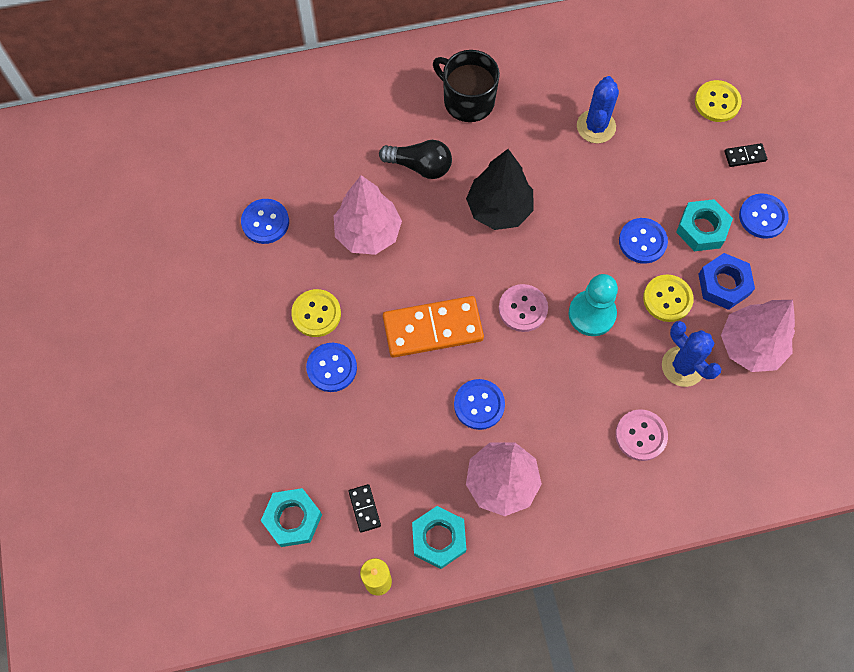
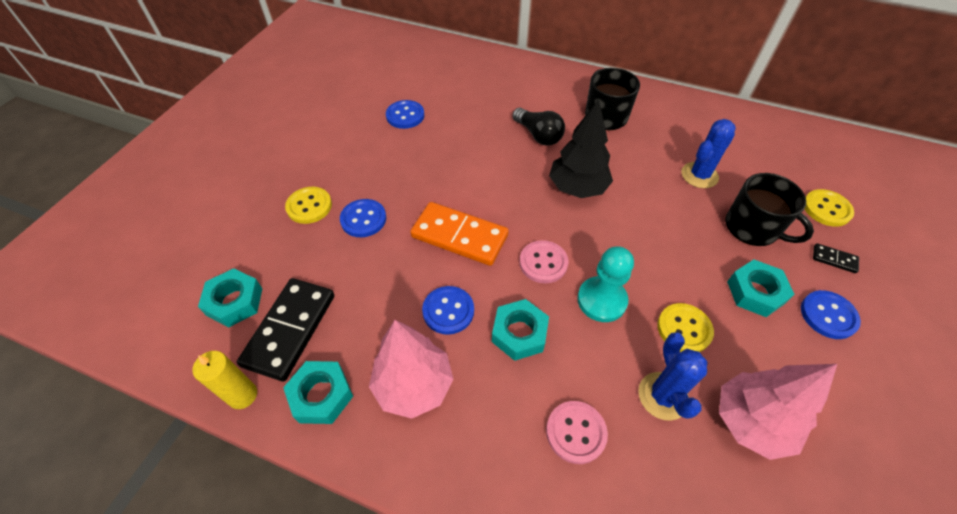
camera: 35 degrees right, 15 degrees down
yellow button [291,289,341,337] -> yellow button moved to [285,187,332,224]
pink tree [334,175,402,255] -> none
black domino [348,484,381,533] -> black domino [237,278,334,382], size x2.28
blue button [619,218,668,264] -> none
blue nut [698,253,755,310] -> none
none -> turquoise nut [492,299,549,361]
none -> black mug [725,173,814,246]

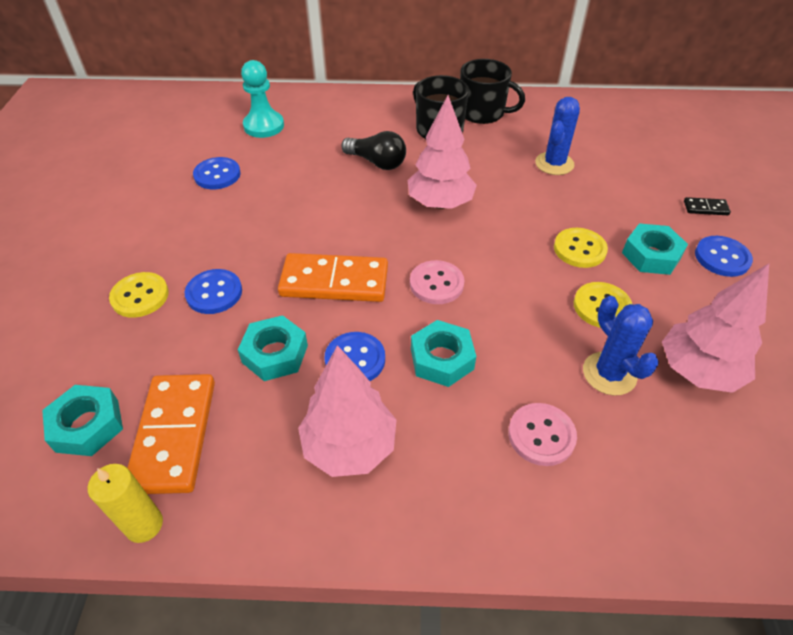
camera: 20 degrees left, 5 degrees down
black domino [237,278,334,382] -> orange domino [127,374,215,494]
turquoise nut [283,361,353,424] -> turquoise nut moved to [238,315,308,381]
black tree [549,100,613,198] -> pink tree [408,95,477,209]
turquoise pawn [577,246,634,322] -> turquoise pawn moved to [241,60,284,138]
black mug [725,173,814,246] -> black mug moved to [460,59,525,124]
yellow button [804,189,854,227] -> yellow button moved to [554,228,608,268]

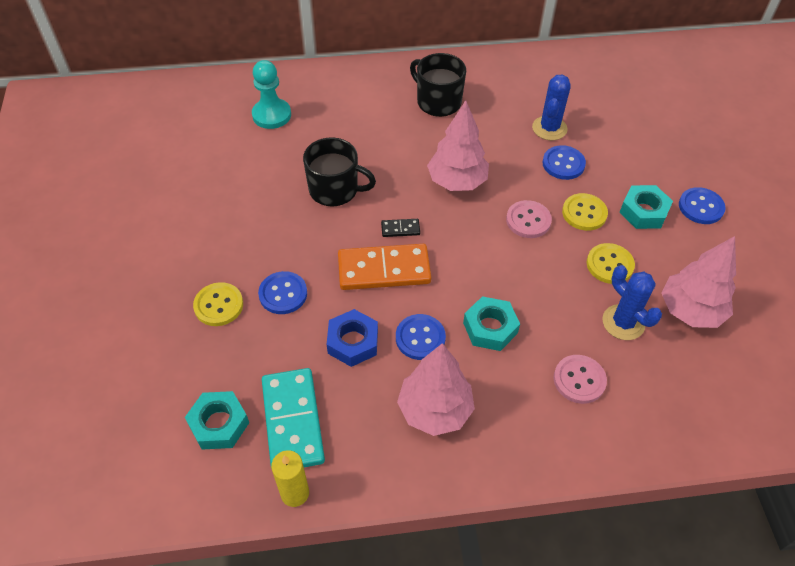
camera: 10 degrees left, 5 degrees up
orange domino [127,374,215,494] -> turquoise domino [262,368,325,469]
blue button [193,157,241,189] -> blue button moved to [542,145,586,180]
turquoise nut [238,315,308,381] -> blue nut [327,309,378,367]
black light bulb [341,131,406,170] -> none
pink button [410,260,464,304] -> pink button moved to [506,200,552,238]
black mug [460,59,525,124] -> black mug moved to [303,137,376,207]
black domino [684,197,731,215] -> black domino moved to [381,219,420,237]

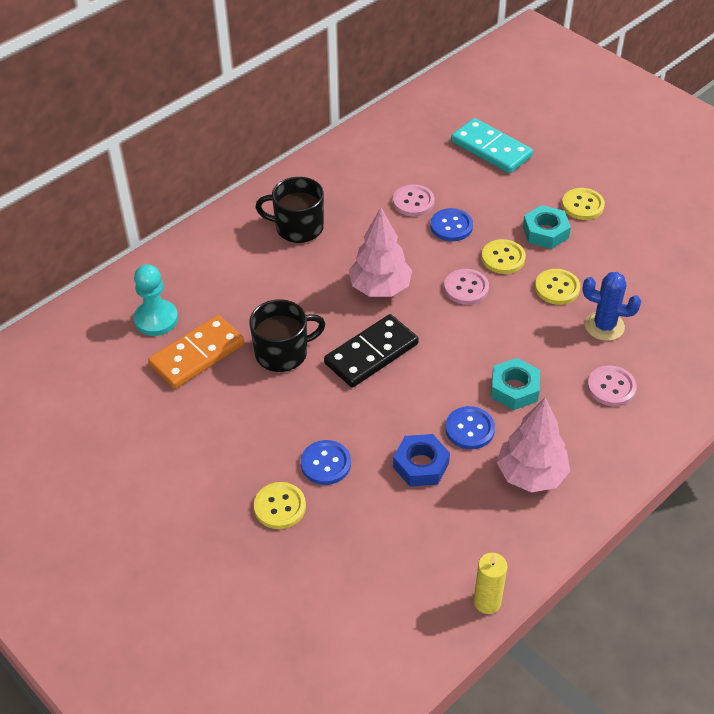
camera: 35 degrees left, 5 degrees down
turquoise nut [185,391,249,450] -> none
turquoise domino [262,368,325,469] -> turquoise domino moved to [451,118,533,173]
orange domino [338,244,431,290] -> orange domino moved to [148,315,245,389]
black domino [381,219,420,237] -> black domino [324,314,419,388], size x2.28
blue cactus [532,75,571,140] -> pink button [393,185,435,216]
pink tree [662,236,736,328] -> none
blue button [679,187,726,224] -> yellow button [562,188,605,220]

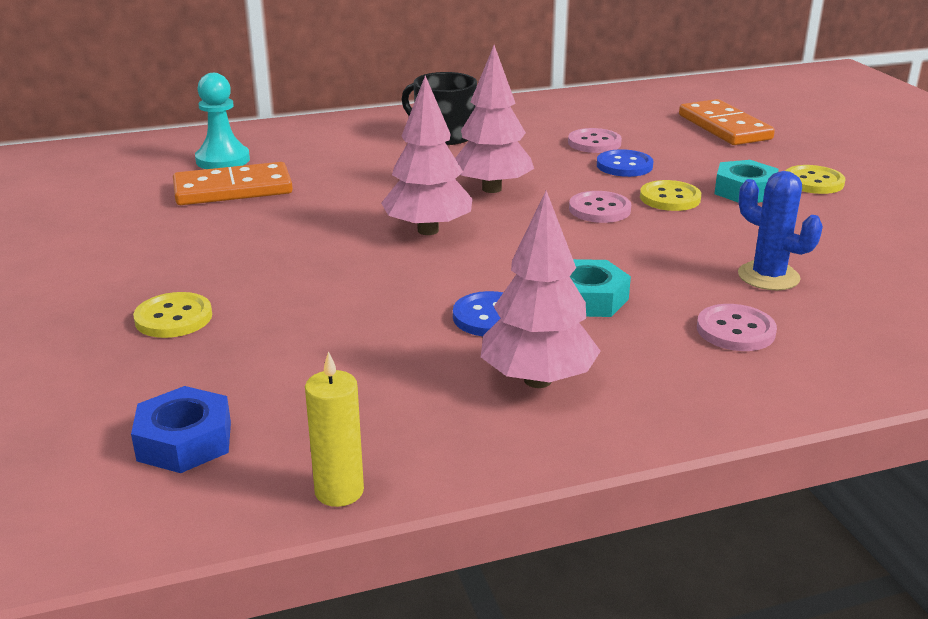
camera: 25 degrees right, 20 degrees down
black mug [249,299,325,372] -> none
blue button [301,440,351,485] -> none
black domino [324,314,419,388] -> pink tree [381,75,472,235]
blue nut [393,434,450,487] -> blue nut moved to [131,386,231,473]
turquoise domino [451,118,533,173] -> orange domino [679,99,775,145]
yellow button [535,269,581,305] -> none

